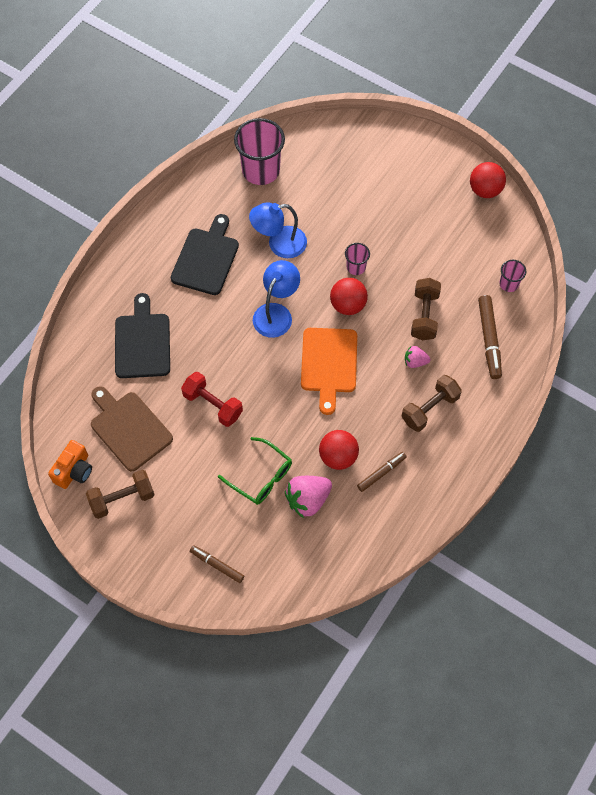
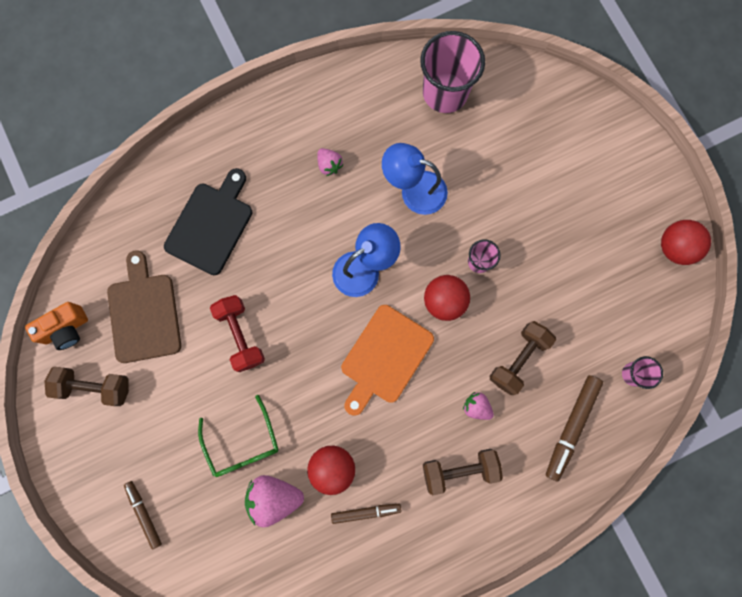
camera: 30 degrees right, 15 degrees up
black cutting board [171,214,239,295] -> pink strawberry [317,148,343,176]

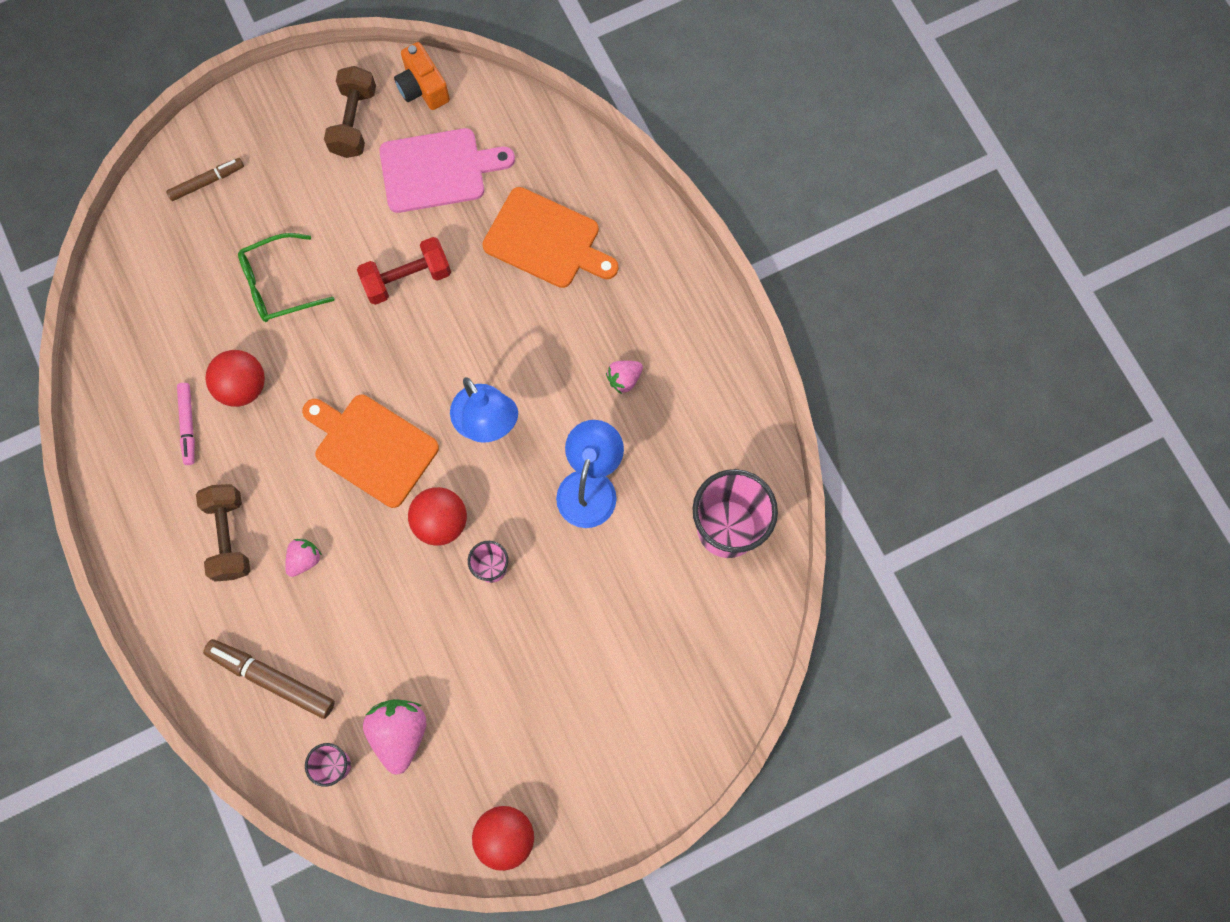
camera: 90 degrees right, 5 degrees down
brown cutting board [107,251,181,363] -> pink cutting board [379,128,515,213]
black cutting board [164,168,252,275] -> orange cutting board [482,187,618,288]
pink strawberry [245,475,304,527] -> pink strawberry moved to [363,699,426,774]
brown marker [331,504,402,524] -> pink marker [177,383,195,465]
brown dumbbell [490,321,556,395] -> none

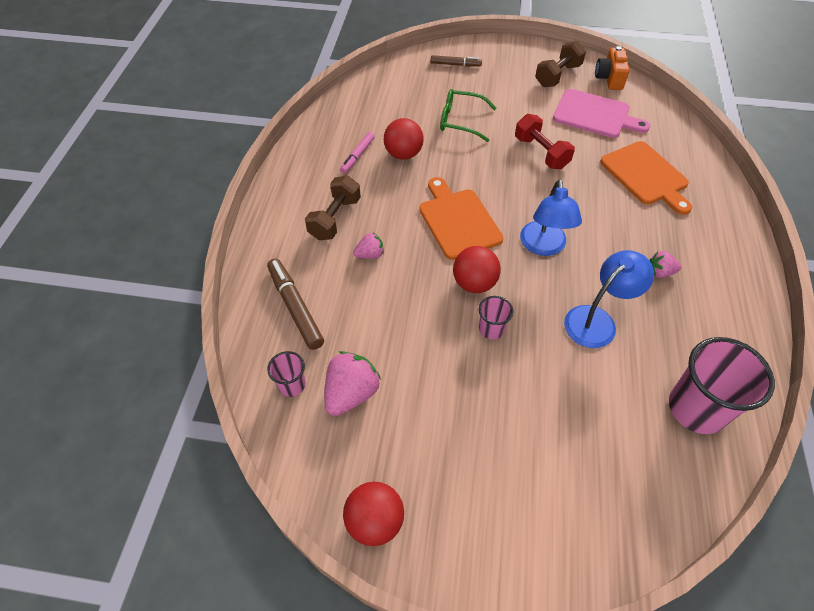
camera: 35 degrees right, 20 degrees down
red dumbbell [357,237,451,305] -> red dumbbell turned 45 degrees clockwise [515,114,575,169]

